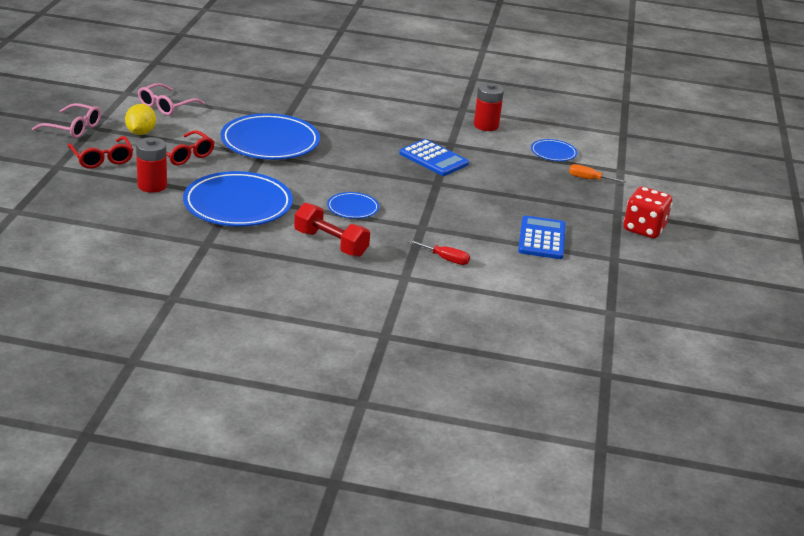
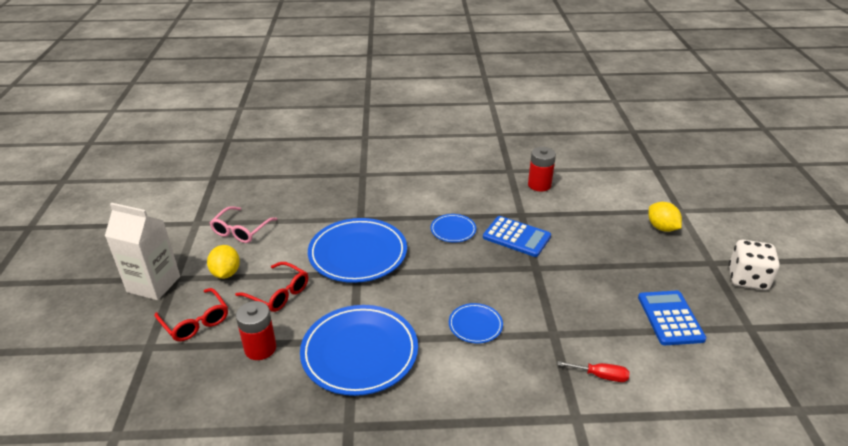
camera: 10 degrees left, 5 degrees up
pink glasses [32,103,101,138] -> white carton [105,203,180,300]
red dumbbell [294,203,370,257] -> none
blue plate [531,139,577,161] -> blue plate moved to [431,214,476,242]
orange screwdriver [569,164,626,183] -> yellow lemon [648,202,682,232]
red dice [623,187,672,239] -> white dice [729,240,780,290]

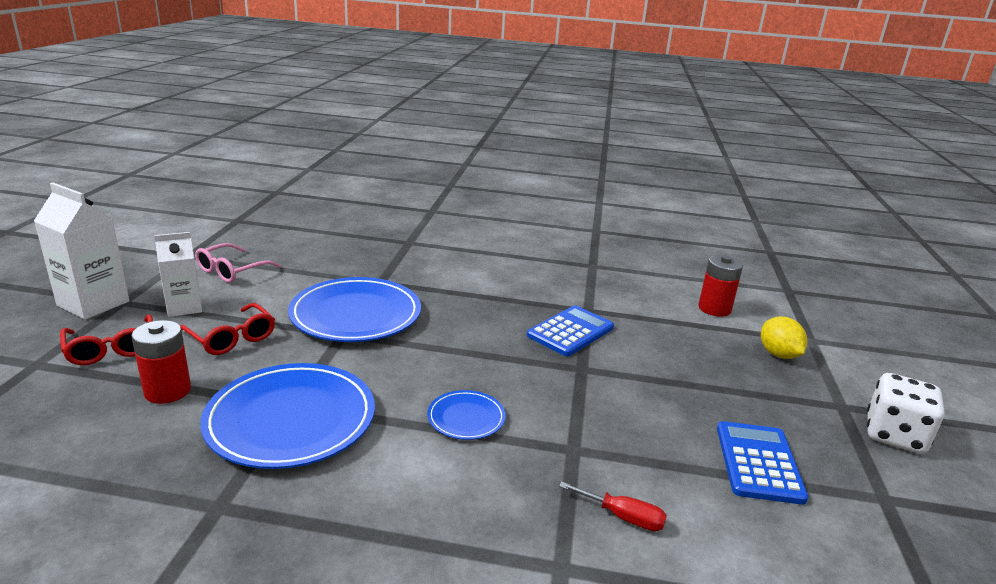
camera: 10 degrees right, 10 degrees down
yellow lemon [207,245,240,279] -> white carton [154,232,202,317]
blue plate [431,214,476,242] -> none
blue calculator [483,216,551,257] -> blue calculator turned 90 degrees counterclockwise [527,305,614,356]
red battery [528,147,556,191] -> red battery moved to [698,255,743,317]

